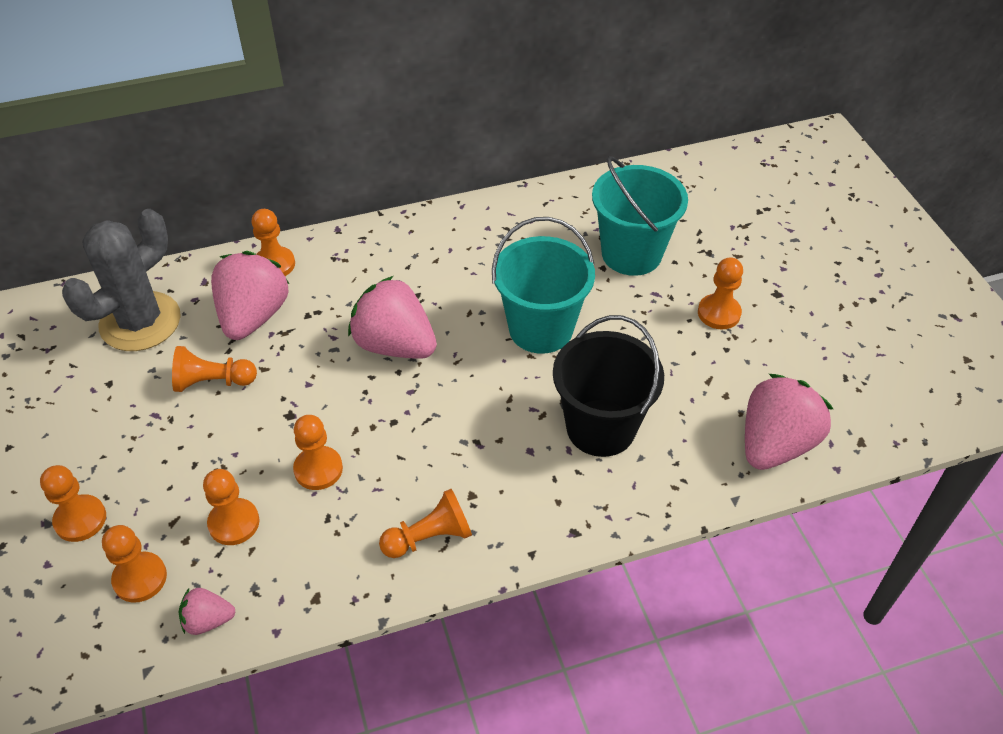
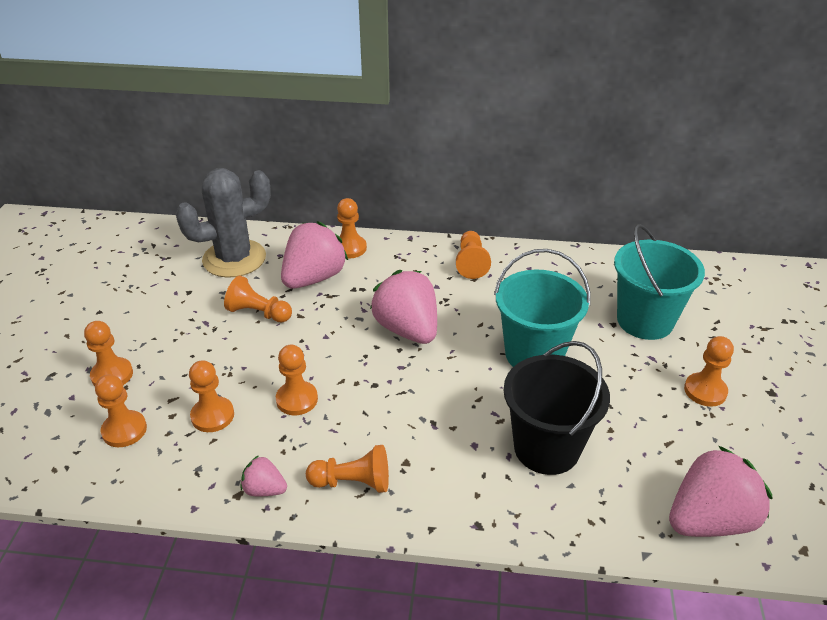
camera: 25 degrees right, 10 degrees down
pink strawberry [179,588,235,635] -> pink strawberry moved to [240,455,287,496]
none -> orange pawn [456,231,491,279]

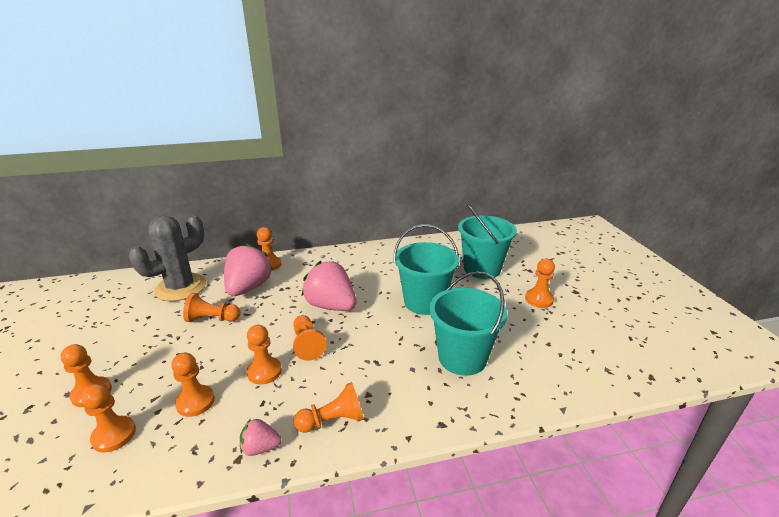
camera: 20 degrees left, 10 degrees down
orange pawn [456,231,491,279] -> orange pawn moved to [293,315,327,361]
black bucket [503,341,610,475] -> turquoise bucket [429,271,507,376]
pink strawberry [669,446,773,537] -> none

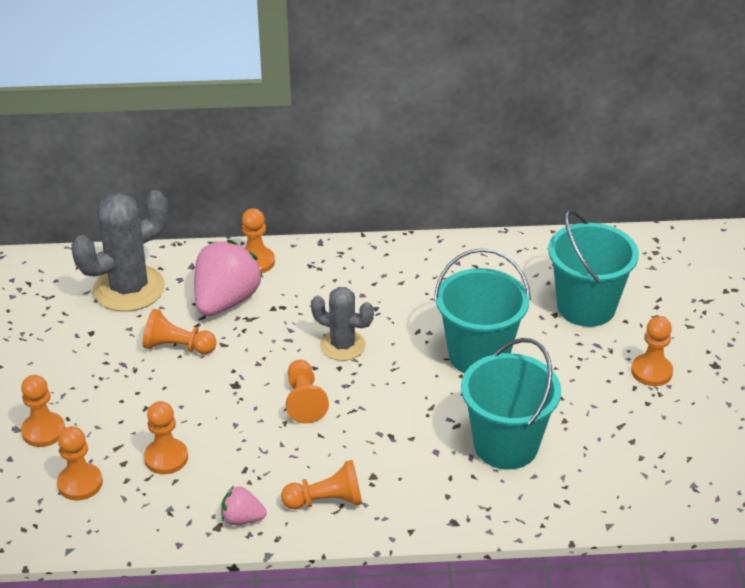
camera: 10 degrees right, 10 degrees up
orange pawn [247,325,282,385] -> none
pink strawberry [302,261,356,311] -> grey cactus [311,287,374,361]

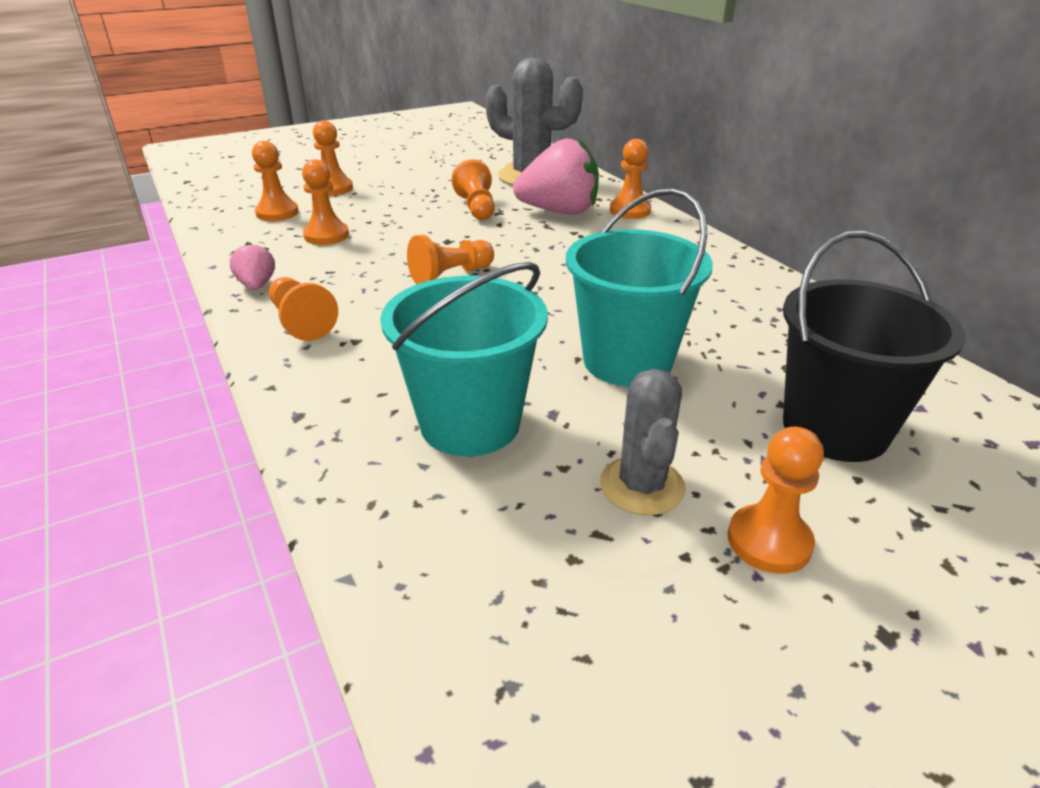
camera: 65 degrees right, 5 degrees down
grey cactus [311,287,374,361] -> grey cactus moved to [600,369,686,515]
turquoise bucket [548,210,639,327] -> black bucket [783,231,966,462]

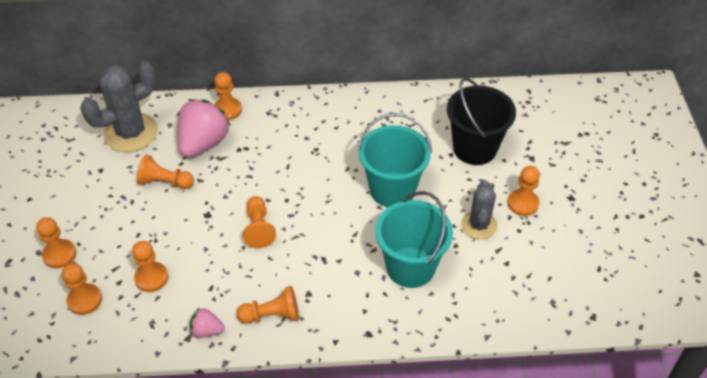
camera: 65 degrees left, 15 degrees up
grey cactus [600,369,686,515] -> grey cactus turned 75 degrees clockwise [461,180,497,239]

